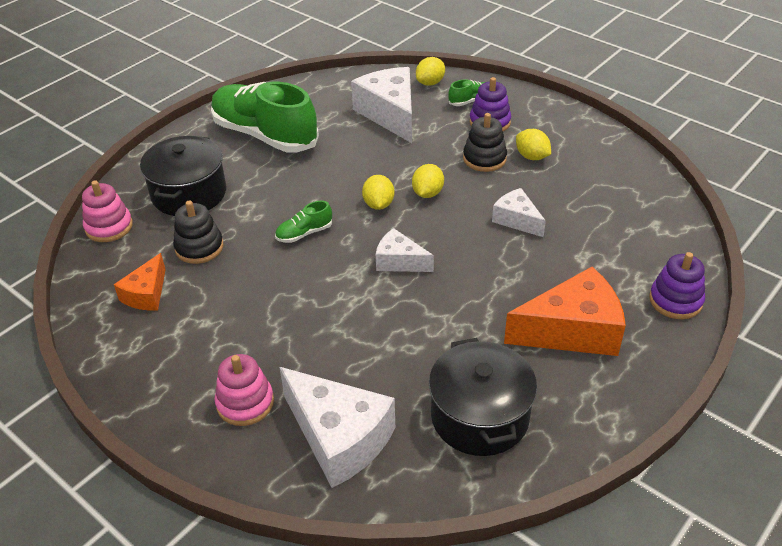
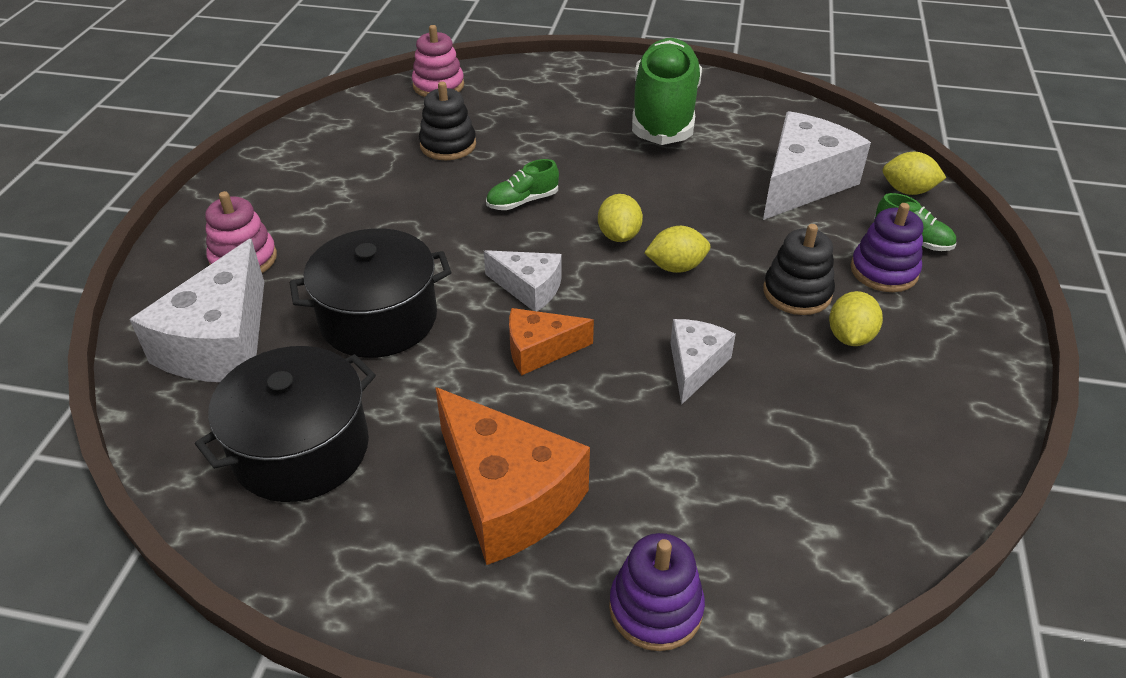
camera: 60 degrees right, 0 degrees up
orange cheese [114,253,166,311] -> orange cheese moved to [509,308,594,376]
black pot [140,136,226,216] -> black pot moved to [290,228,451,358]
green shoe [275,201,332,243] -> green shoe turned 60 degrees counterclockwise [486,159,559,210]
yellow lemon [362,175,394,210] -> yellow lemon turned 60 degrees counterclockwise [598,194,643,242]
white cheese [376,228,434,272] -> white cheese turned 120 degrees clockwise [484,250,562,311]

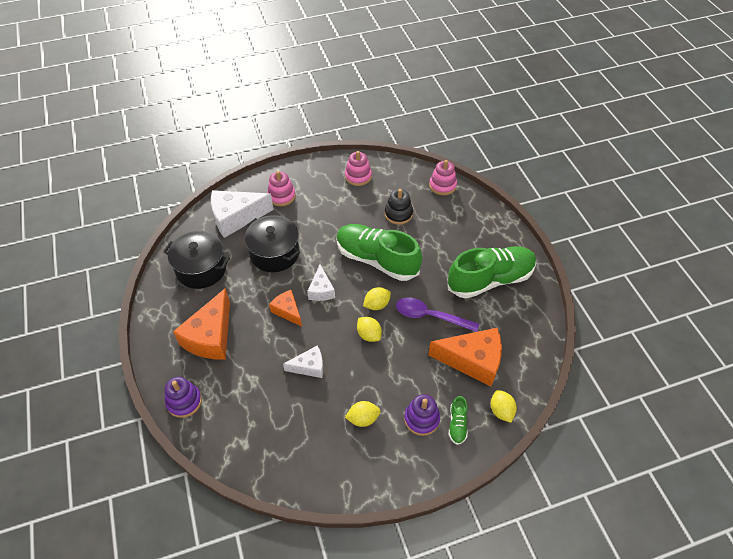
camera: 60 degrees right, 10 degrees up
green shoe [486,159,559,210] -> green shoe [336,224,422,281], size x2.43
white cheese [763,111,871,220] -> orange cheese [428,328,502,387]
black stacking toy [763,224,835,315] -> none
none -> pink stacking toy [345,151,372,186]
none -> purple spoon [396,297,479,332]

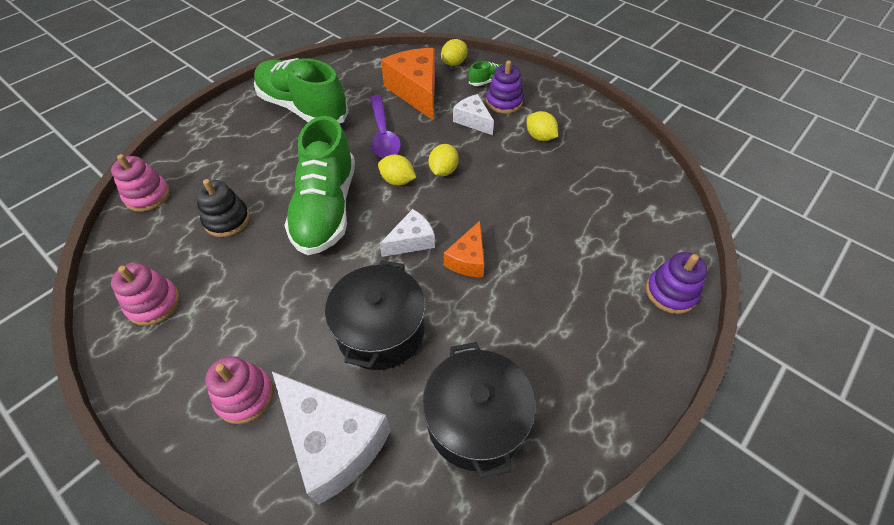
camera: 120 degrees left, 0 degrees up
orange cheese [173,288,230,360] -> none
white cheese [283,346,323,378] -> white cheese moved to [453,94,494,135]

